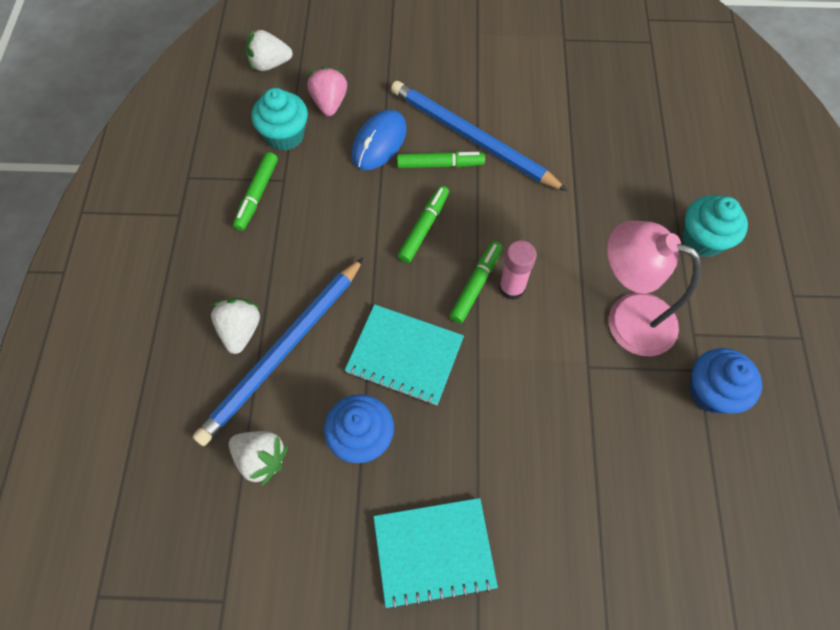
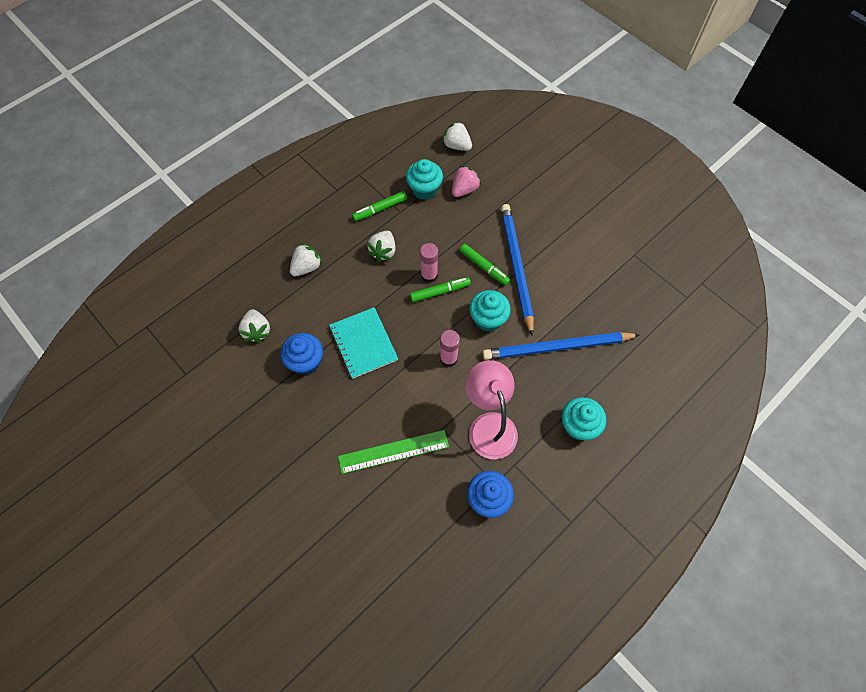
camera: 45 degrees right, 0 degrees up
blue pencil [193,257,364,446] -> blue pencil moved to [483,332,640,360]
blue mouse [352,110,407,170] -> none
turquoise notebook [373,498,498,610] -> none
green marker [449,241,502,324] -> none
none -> green ruler [338,430,449,474]
none -> white strawberry [367,231,396,262]
none -> pink glue stick [420,243,438,283]
none -> turquoise cupcake [469,290,511,332]

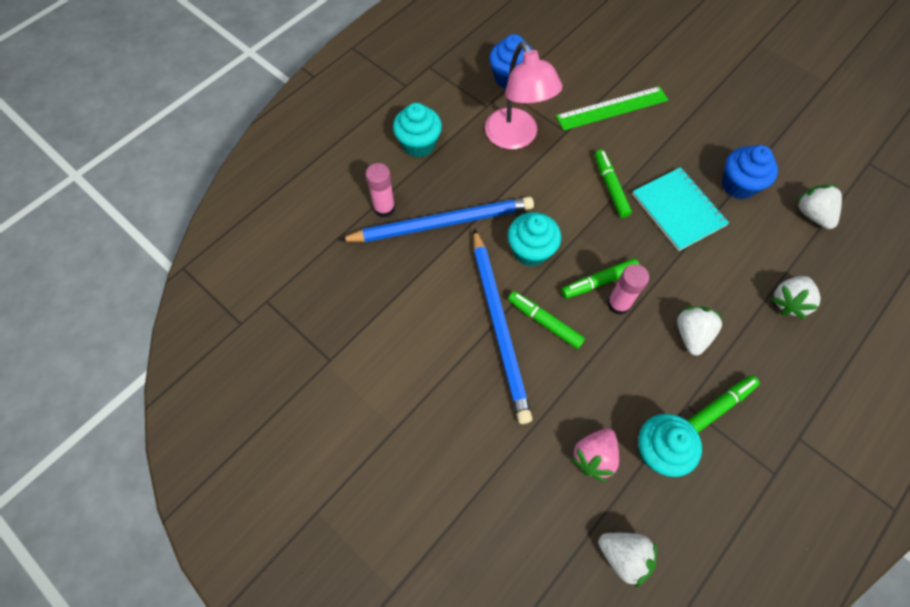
camera: 175 degrees right, 0 degrees up
pink glue stick [440,330,460,367] -> pink glue stick moved to [366,163,395,218]
none -> green marker [595,150,632,218]

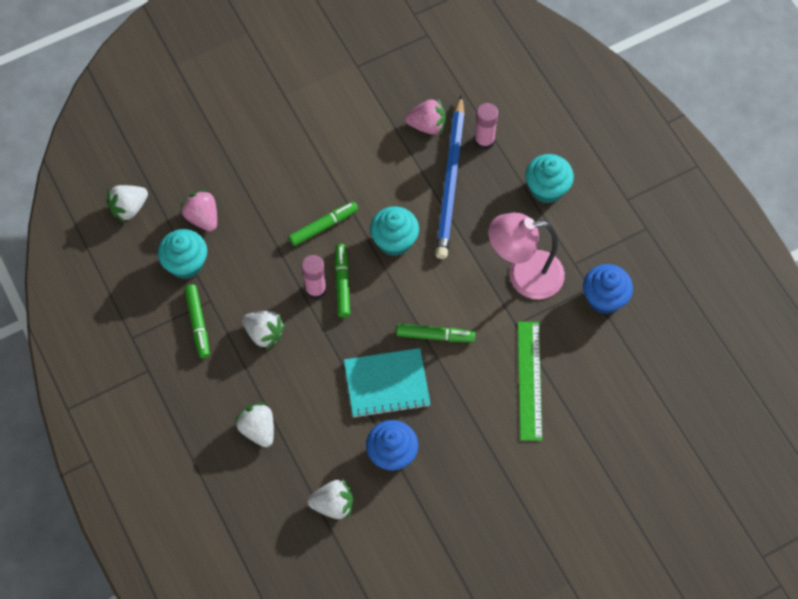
camera: 110 degrees right, 0 degrees up
blue pencil [473,228,532,424] -> none
none -> pink strawberry [405,99,446,135]

